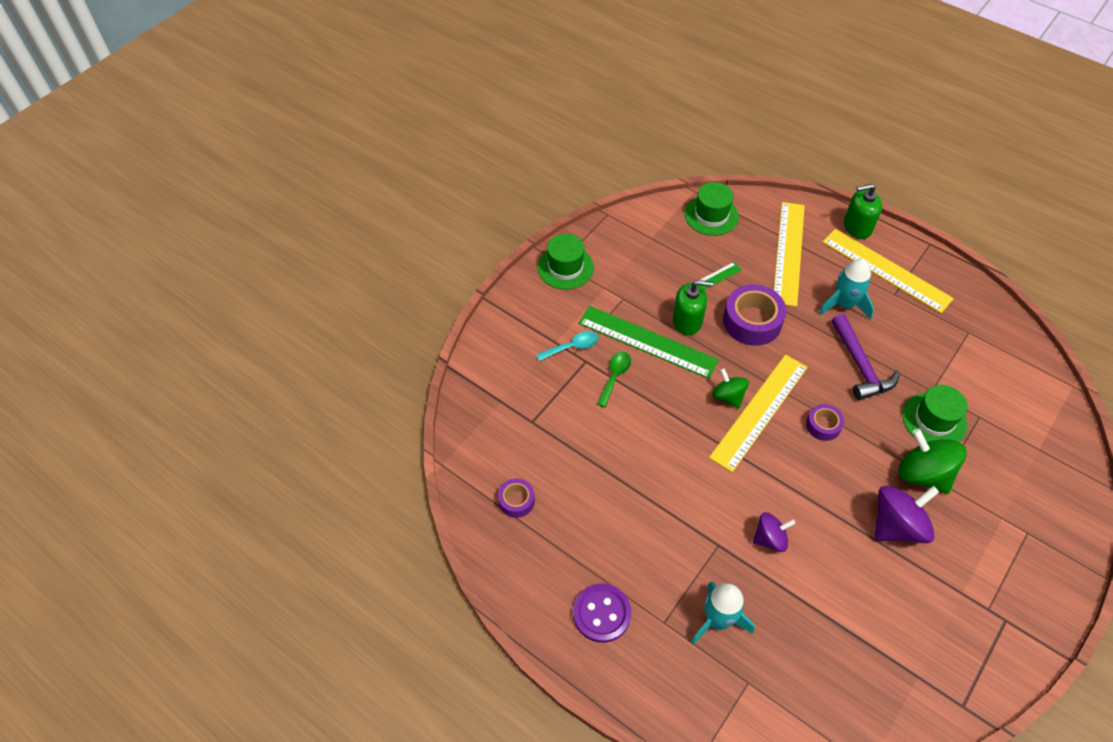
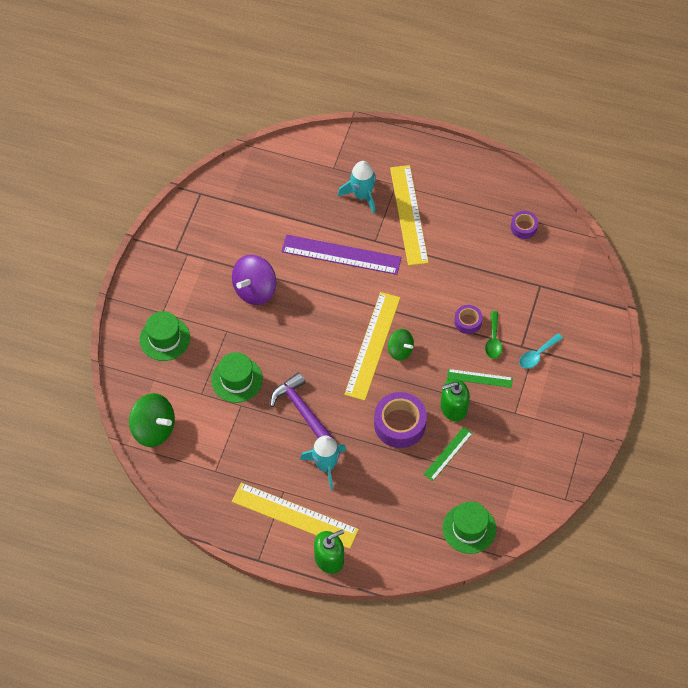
camera: 160 degrees right, 5 degrees up
green hat [538,234,594,289] -> green hat moved to [139,311,190,361]
purple button [573,583,631,643] -> none
green ruler [578,306,719,379] -> green ruler [447,369,513,388], size x0.53
purple spinning top [753,512,795,552] -> purple ruler [281,235,402,275]
yellow ruler [774,202,805,307] -> yellow ruler moved to [390,165,429,266]
purple tape [806,404,844,441] -> purple tape moved to [454,305,483,334]
green spinning top [898,428,967,494] -> green spinning top moved to [129,393,175,447]

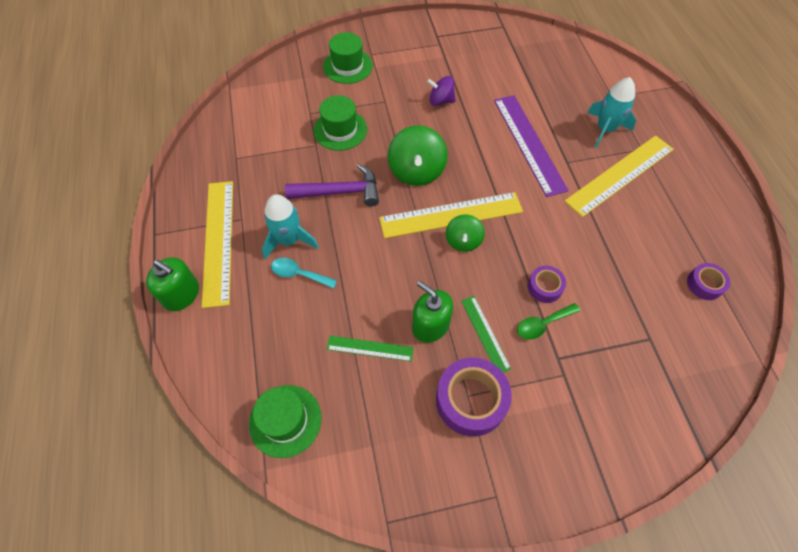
camera: 60 degrees right, 0 degrees up
green spinning top [129,393,175,447] -> green spinning top moved to [388,125,448,186]
purple spinning top [232,255,276,305] -> purple spinning top [427,76,456,106], size x0.61
purple hammer [270,372,334,439] -> purple hammer turned 60 degrees clockwise [285,164,379,207]
purple tape [374,392,427,448] -> purple tape moved to [436,358,512,437]
turquoise spoon [519,333,563,369] -> turquoise spoon moved to [271,258,337,289]

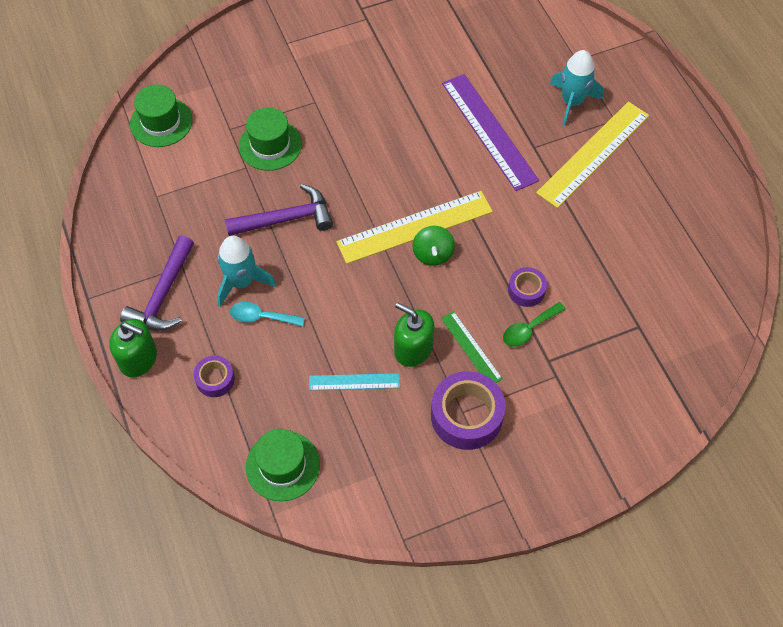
camera: 10 degrees left, 0 degrees up
yellow ruler [202,181,233,308] -> purple hammer [120,235,194,331]
green hat [323,32,373,84] -> green hat moved to [130,85,192,147]
green ruler [327,336,414,362] -> turquoise ruler [309,373,400,390]
green spinning top [388,125,448,186] -> none
purple spinning top [427,76,456,106] -> none
purple tape [687,263,730,300] -> purple tape moved to [194,355,235,397]

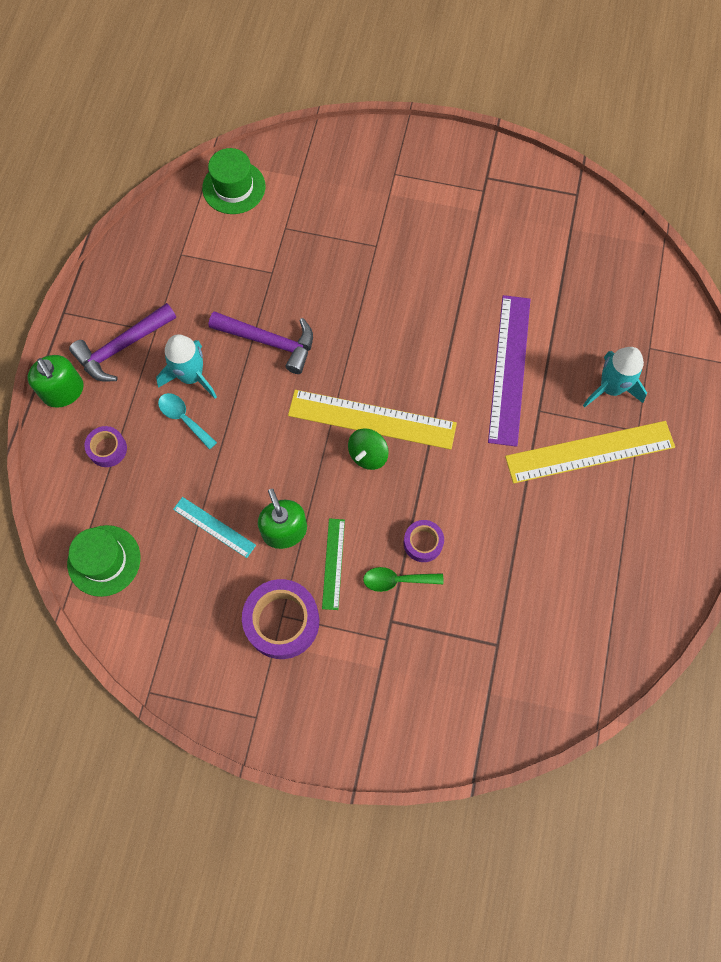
camera: 35 degrees right, 10 degrees up
green hat [239,107,302,171] -> none

